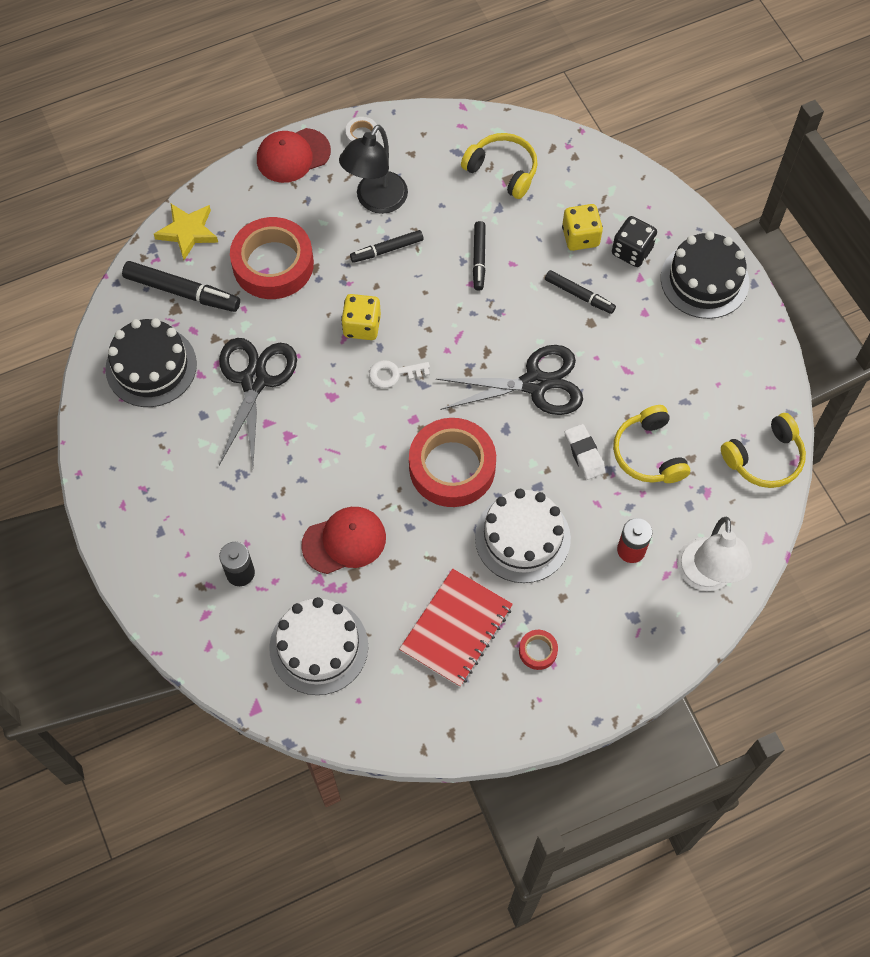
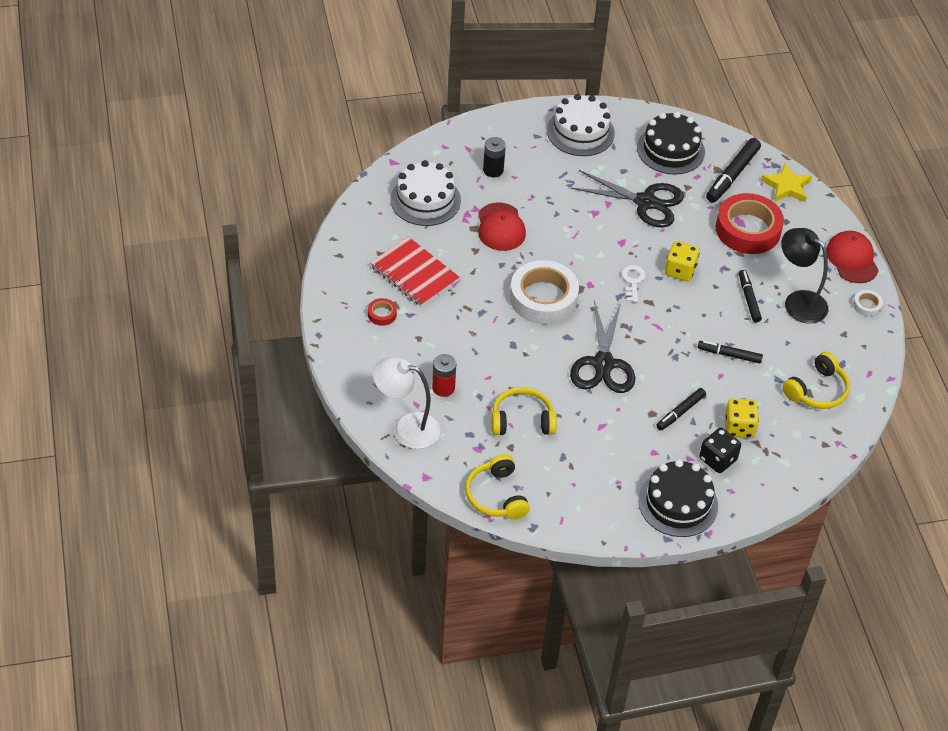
camera: 100 degrees right, 15 degrees down
red tape [409,418,496,507] -> white tape [510,260,579,324]
white cake [475,489,571,583] -> white cake moved to [547,94,615,156]
white eraser [564,424,606,480] -> none

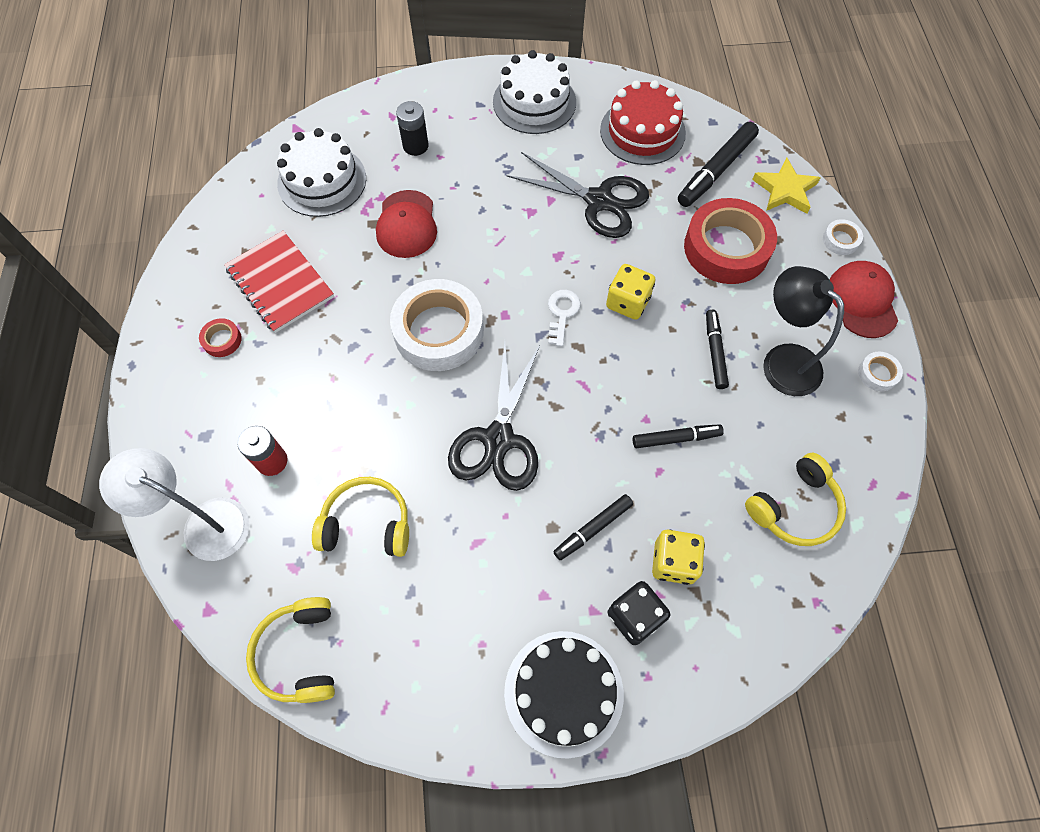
camera: 10 degrees right, 15 degrees up
black cake [637,112,705,175] -> red cake [600,80,686,165]
black marker [698,341,763,363] -> black marker turned 150 degrees clockwise [633,424,724,448]
none -> white tape [823,219,863,255]

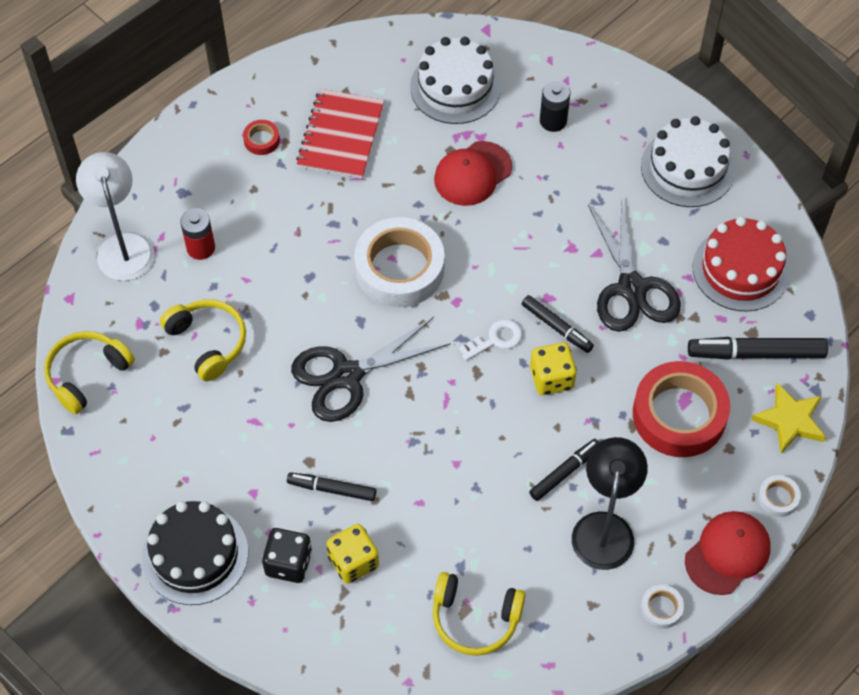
camera: 50 degrees right, 5 degrees down
black marker [633,424,724,448] -> black marker moved to [522,295,594,353]

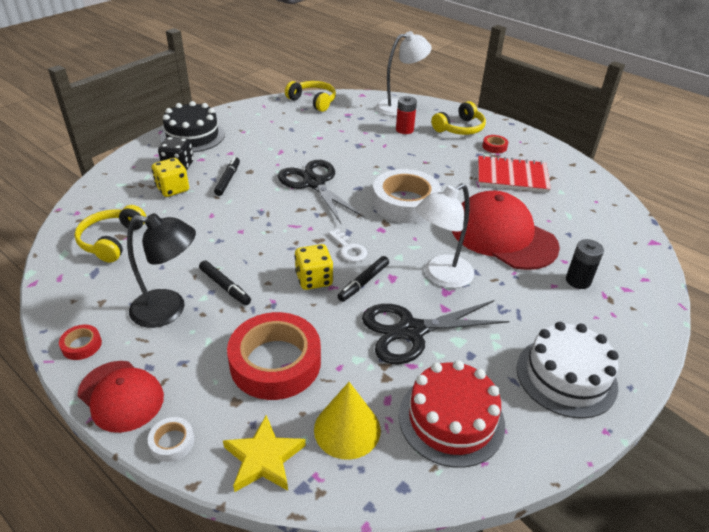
camera: 85 degrees right, 20 degrees down
yellow headphones [160,299,246,381] -> yellow headphones moved to [431,101,486,135]
white cake [410,37,501,124] -> none
red cap [434,141,512,206] -> red cap [452,191,560,270], size x1.62
white tape [641,585,684,629] -> red tape [59,325,102,360]
black marker [688,337,828,360] -> yellow cone [314,382,381,460]
none -> white lamp [415,183,474,288]

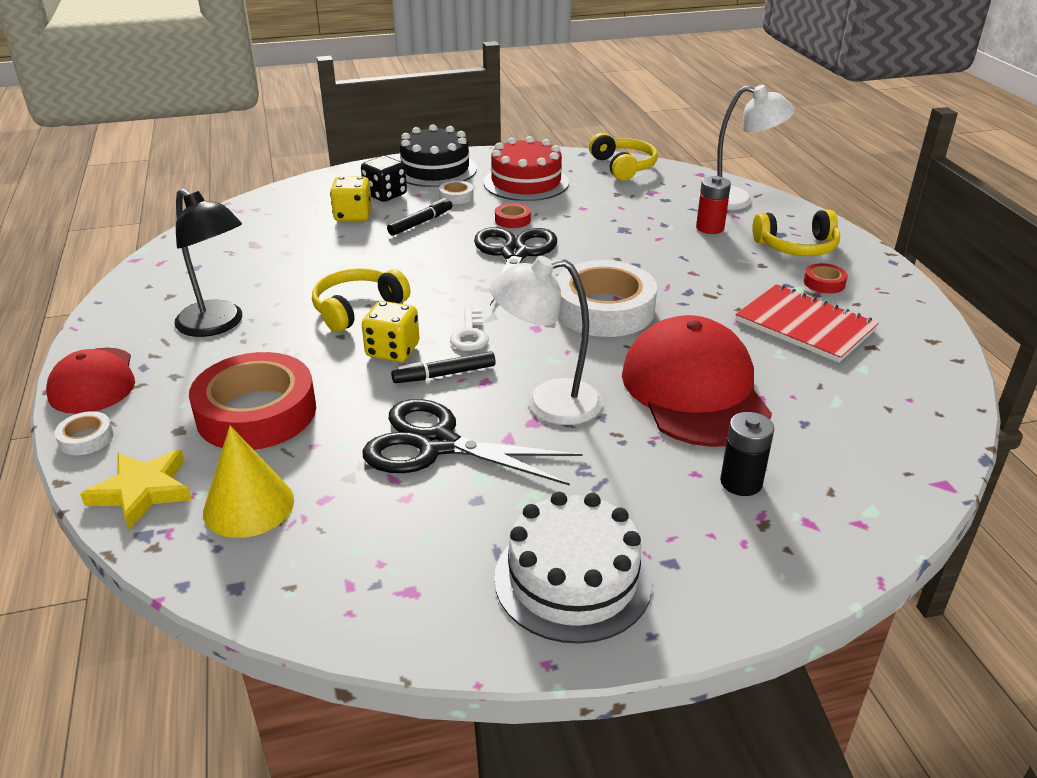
camera: 35 degrees right, 5 degrees down
red tape [59,325,102,360] -> red tape moved to [495,203,531,228]
yellow headphones [74,205,146,263] -> yellow headphones moved to [312,268,410,332]
black marker [199,260,251,305] -> none
red cake [399,360,505,468] -> red cake moved to [484,136,569,201]
none -> white tape [439,181,474,204]

